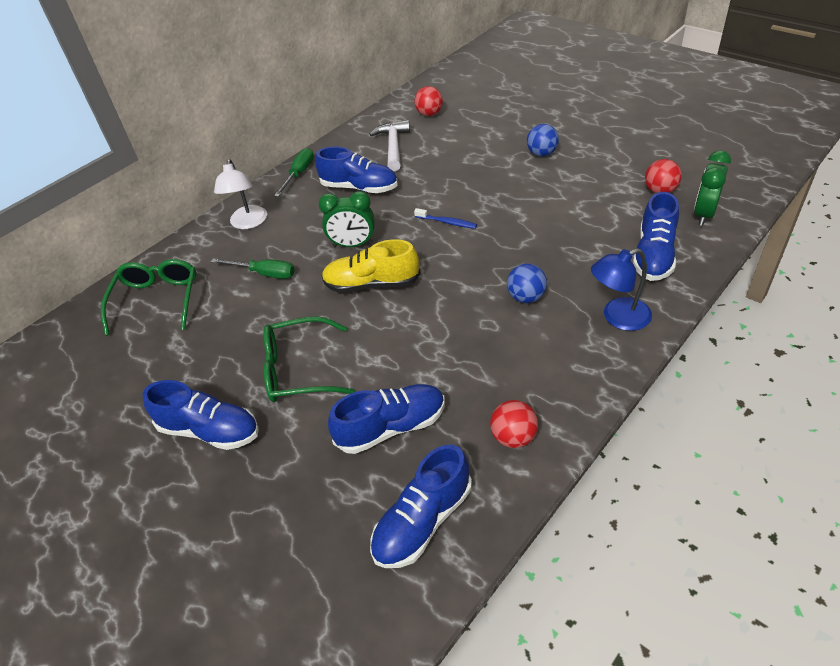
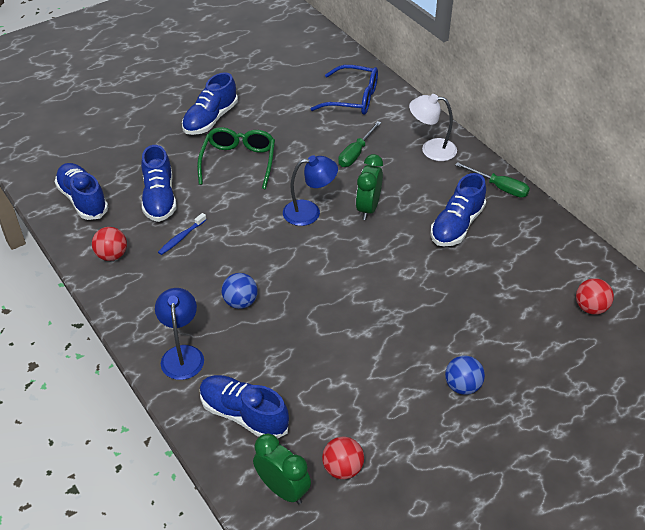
camera: 100 degrees right, 0 degrees up
green glasses [101,259,197,336] -> blue glasses [310,65,378,115]
yellow shoe [322,239,421,293] -> blue lamp [283,155,338,226]
white hammer [369,120,410,171] -> none
blue toothbrush [414,208,477,229] -> blue toothbrush moved to [158,213,206,255]

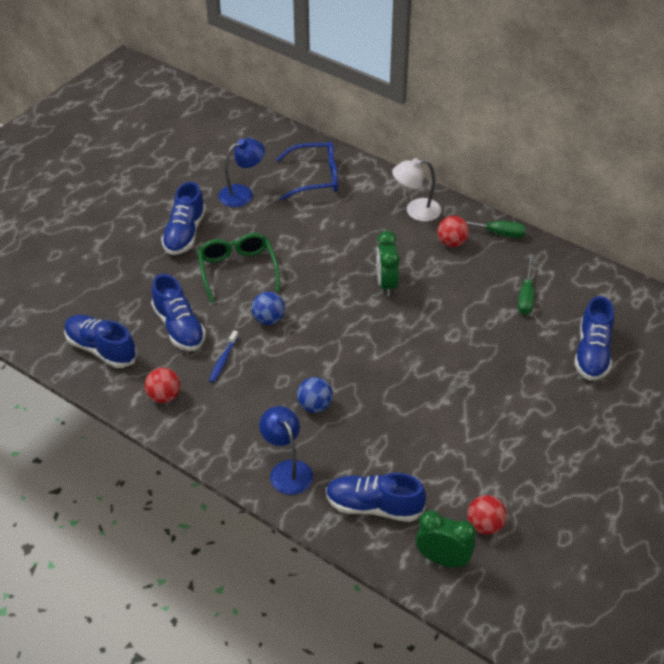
camera: 20 degrees left, 0 degrees up
blue lamp [283,155,338,226] -> blue lamp moved to [218,138,265,207]
green screwdriver [338,121,381,167] -> green screwdriver moved to [518,255,534,315]
blue shoe [430,173,486,247] -> blue shoe moved to [574,296,614,381]
blue ball [445,355,485,395] -> blue ball moved to [252,292,285,325]
red ball [576,278,614,315] -> red ball moved to [437,216,469,247]

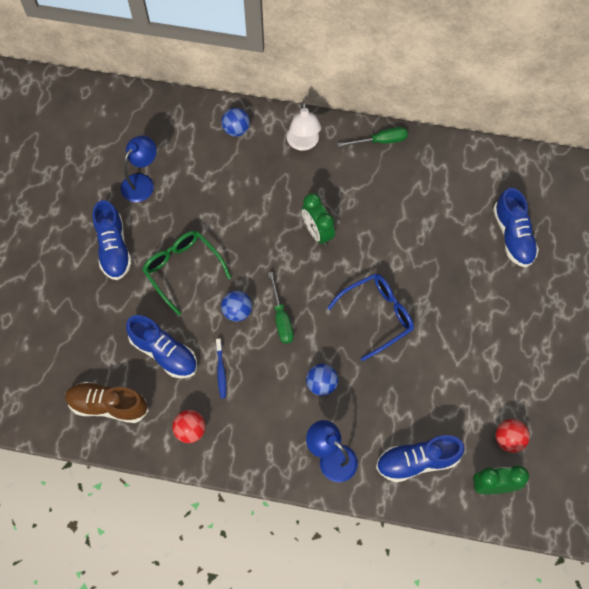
camera: 25 degrees left, 20 degrees up
blue shoe [64,315,137,368] -> brown shoe [65,382,149,423]
blue glasses [276,141,338,200] -> blue glasses moved to [327,273,414,361]
white lamp [392,158,441,222] -> white lamp turned 60 degrees counterclockwise [287,102,321,151]
red ball [437,216,469,247] -> none
green screwdriver [518,255,534,315] -> green screwdriver moved to [268,272,294,344]
none -> blue ball [221,108,250,137]

